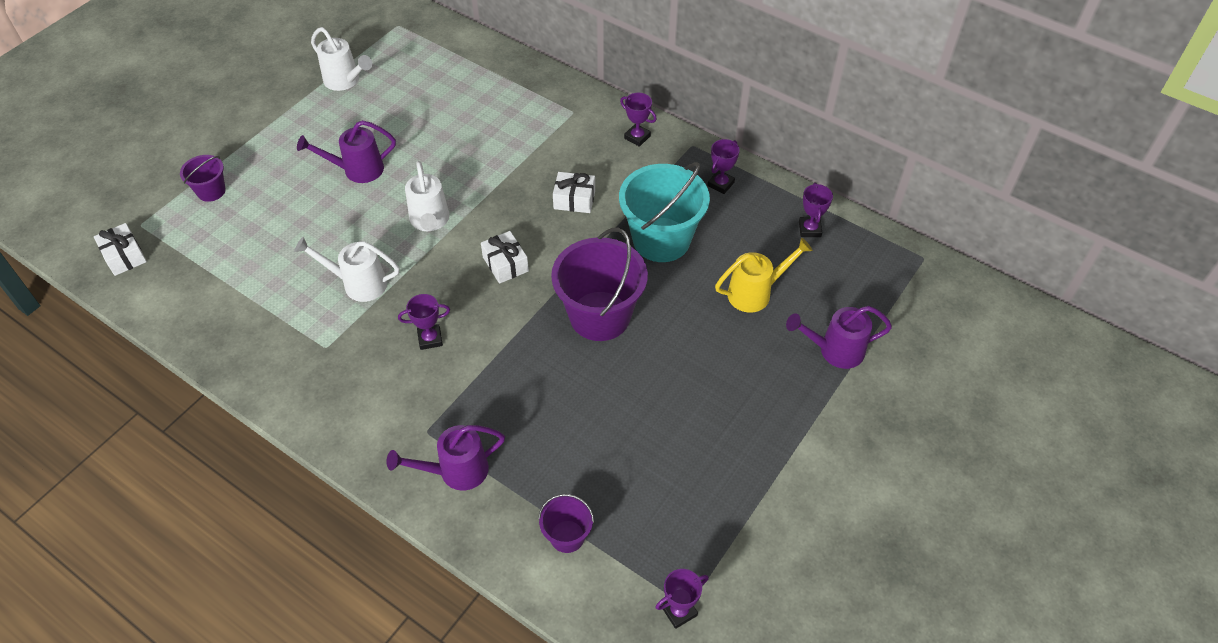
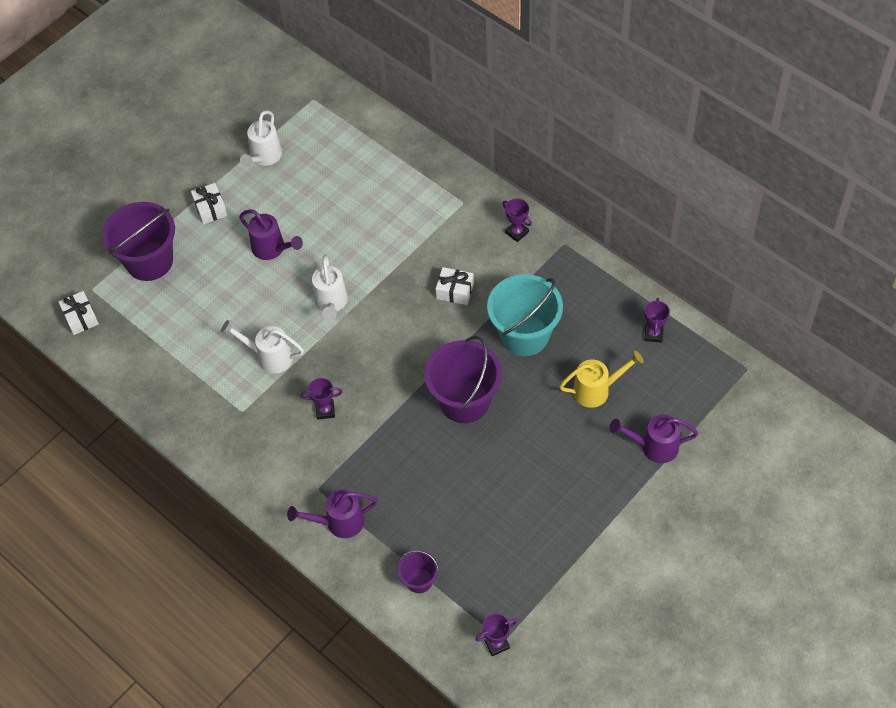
camera: 10 degrees right, 5 degrees up
purple bucket [180,155,226,202] -> purple bucket [102,202,175,281], size x2.01
purple watering can [297,120,396,183] -> purple watering can turned 135 degrees counterclockwise [239,209,303,260]
white watering can [311,27,372,91] -> white watering can turned 60 degrees clockwise [240,110,282,167]
white gift [481,231,529,284] -> white gift moved to [191,183,228,224]
purple trophy [707,139,740,194] -> none

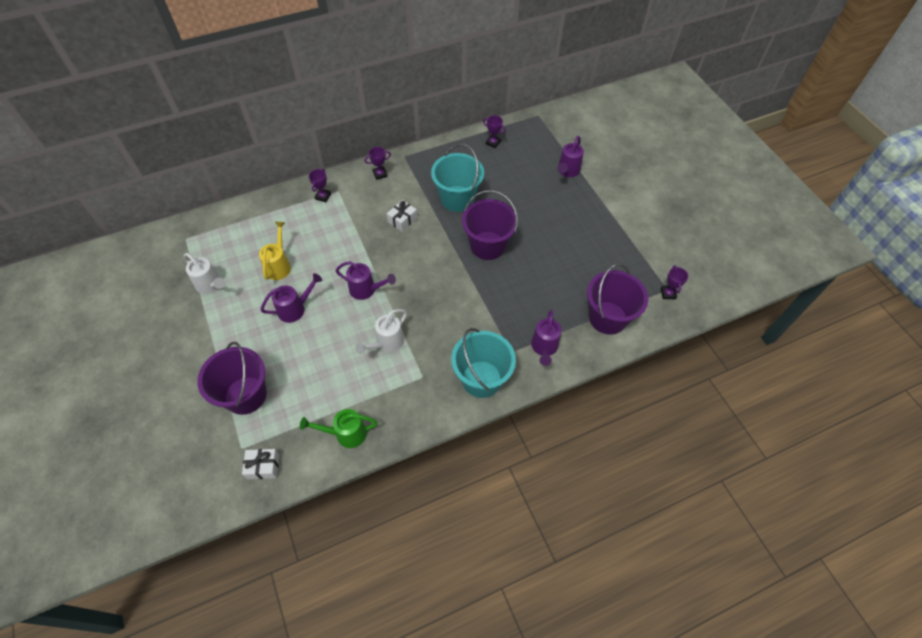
camera: 70 degrees left, 0 degrees up
white gift [191,183,228,224] -> none
purple trophy [301,378,343,420] -> purple trophy moved to [309,169,331,202]
white watering can [312,255,348,320] -> purple watering can [336,261,396,300]
purple bucket [397,550,439,593] -> purple bucket [587,263,648,335], size x2.01
yellow watering can [559,351,644,408] -> yellow watering can moved to [259,221,291,280]
none -> green watering can [300,409,378,448]
none -> turquoise bucket [451,328,516,398]

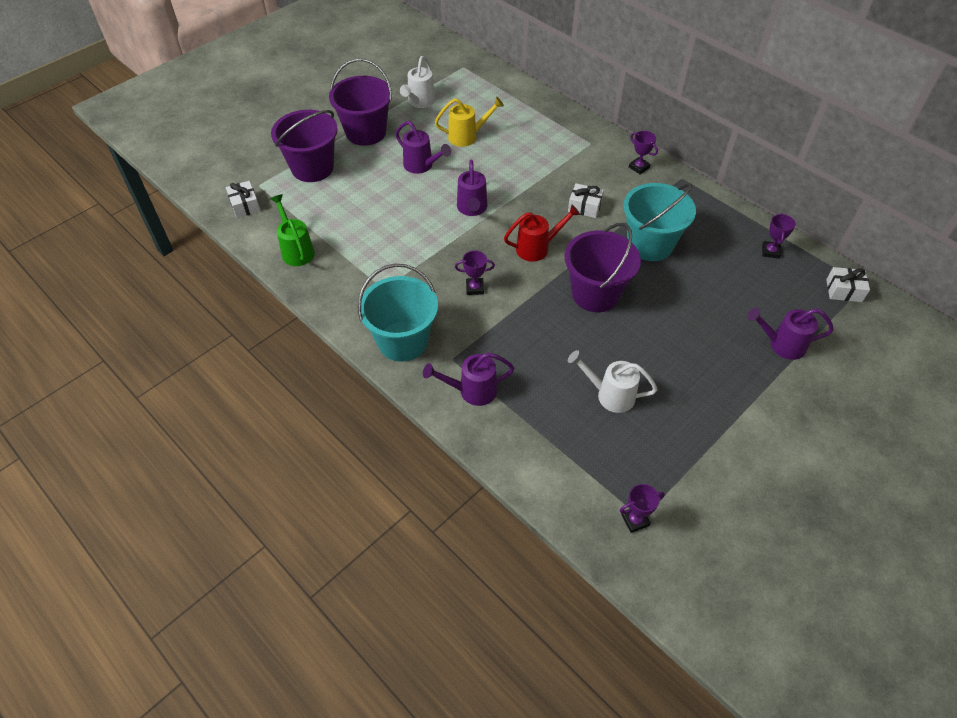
camera: 70 degrees right, 5 degrees down
purple trophy [309,169,331,202] -> purple trophy moved to [455,251,495,295]
white watering can [355,309,407,354] -> white watering can moved to [568,350,658,413]
purple bucket [587,263,648,335] -> purple bucket moved to [329,59,392,146]
none -> red watering can [504,205,580,262]
none -> white gift [826,267,870,302]

